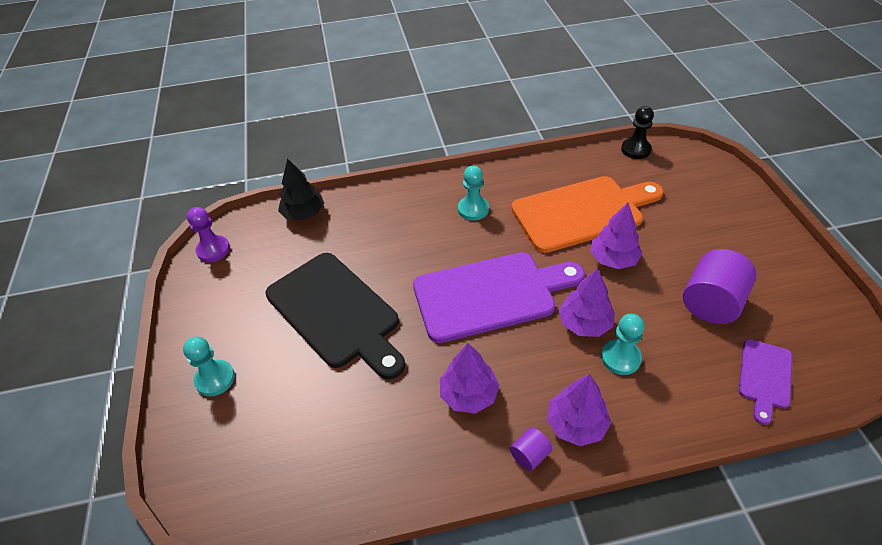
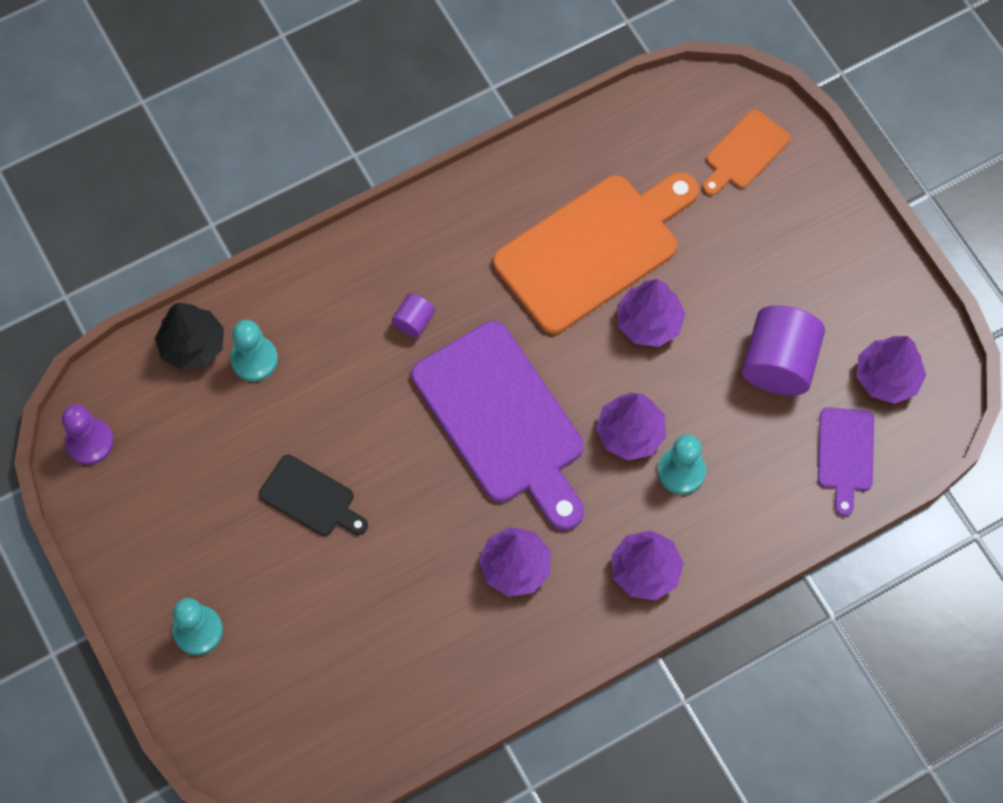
camera: 20 degrees left, 20 degrees up
black cutting board [265,253,405,380] -> black cutting board [259,455,368,536], size x0.49
purple cutting board [413,252,585,343] -> purple cutting board turned 90 degrees clockwise [411,321,584,530]
turquoise pawn [458,166,489,221] -> turquoise pawn moved to [230,320,278,382]
purple cylinder [510,427,552,471] -> purple cylinder moved to [392,293,435,337]
black pawn [621,106,654,159] -> none
none -> orange cutting board [703,109,791,195]
none -> purple tree [857,336,926,404]

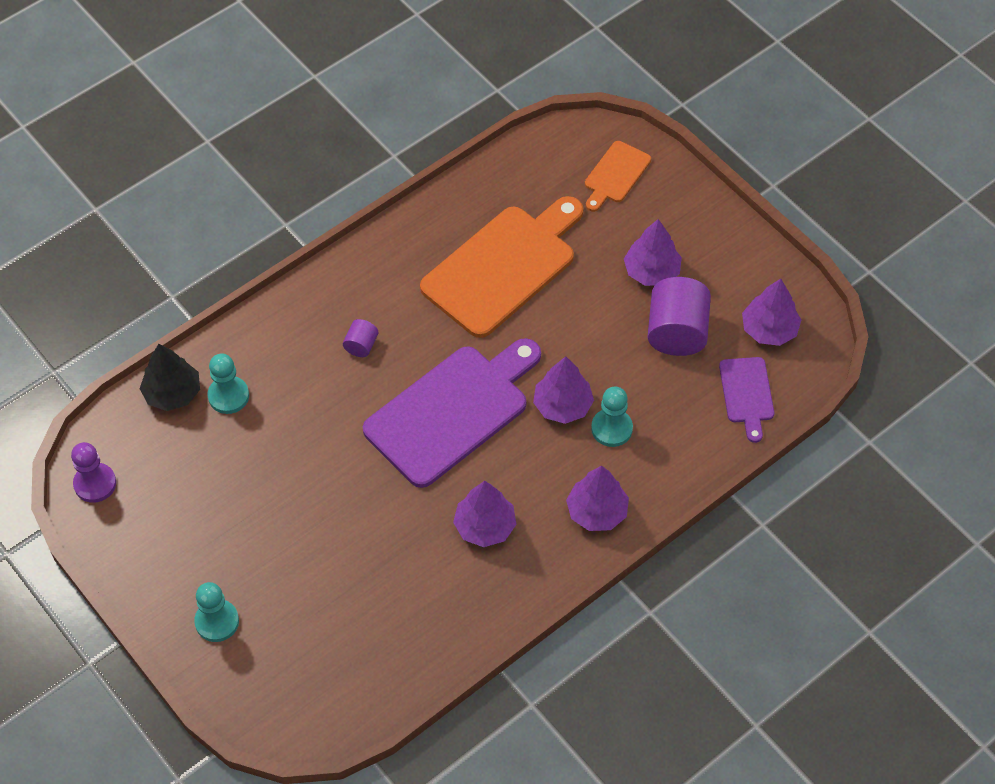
camera: 10 degrees left, 10 degrees down
black cutting board [259,455,368,536] -> none
purple cutting board [411,321,584,530] -> purple cutting board turned 90 degrees counterclockwise [363,338,541,488]
purple tree [617,279,686,347] -> purple tree moved to [624,219,682,286]

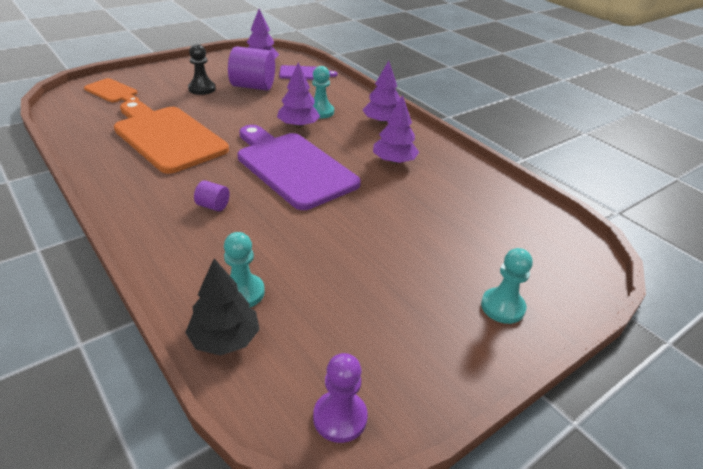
camera: 90 degrees left, 20 degrees down
purple tree [624,219,682,286] -> black pawn [188,44,216,95]

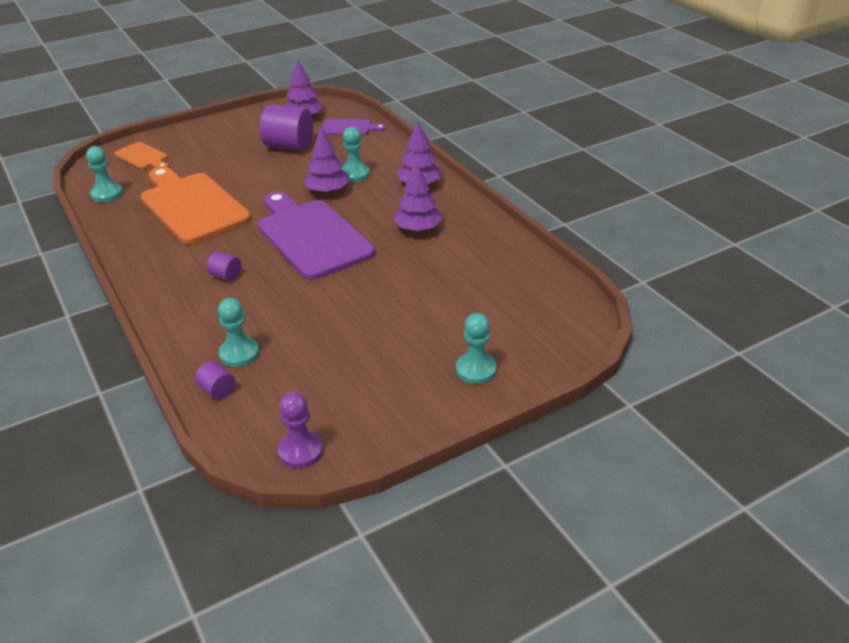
camera: 10 degrees right, 0 degrees up
black tree [185,259,260,356] -> purple cylinder [195,361,235,400]
black pawn [188,44,216,95] -> none
none -> turquoise pawn [86,146,123,202]

